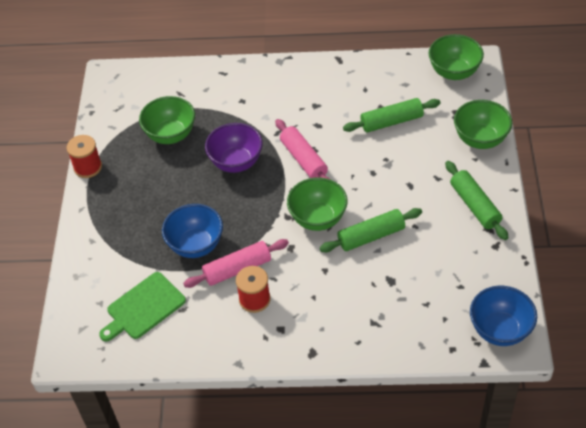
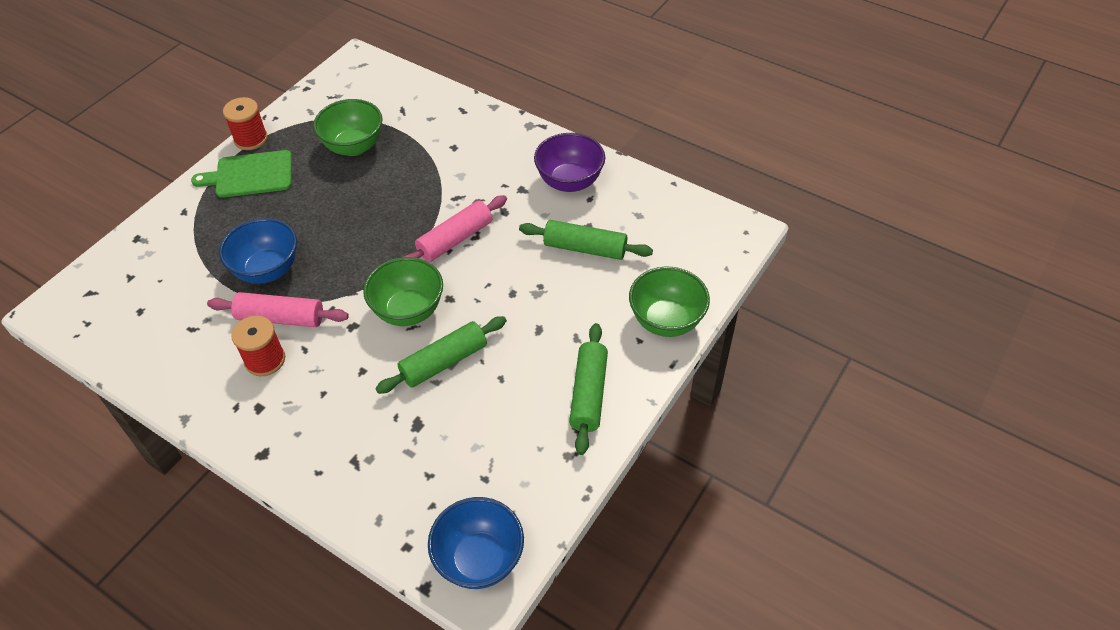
camera: 30 degrees right, 0 degrees up
green cutting board [99,272,186,341] -> green cutting board moved to [191,150,292,198]
purple bowl [205,123,263,173] -> purple bowl moved to [534,133,605,192]
pink rolling pin [275,119,331,180] -> pink rolling pin turned 45 degrees clockwise [403,195,507,262]
green rolling pin [320,208,422,252] -> green rolling pin turned 45 degrees counterclockwise [375,316,507,394]
green bowl [429,34,484,80] -> none

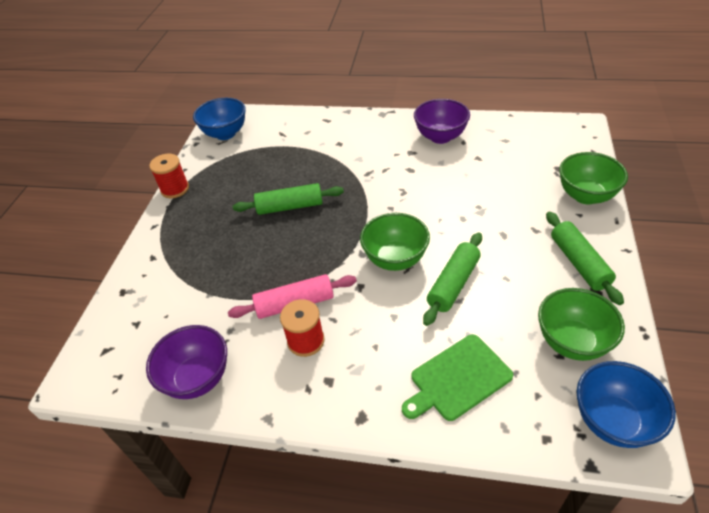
camera: 20 degrees left, 5 degrees down
green cutting board [191,150,292,198] -> green cutting board moved to [402,335,513,421]
blue bowl [219,218,297,284] -> blue bowl moved to [193,98,246,140]
green bowl [313,99,383,156] -> green bowl moved to [538,288,625,361]
pink rolling pin [403,195,507,262] -> none
green rolling pin [519,220,653,260] -> green rolling pin moved to [233,183,344,215]
none -> purple bowl [146,325,227,399]

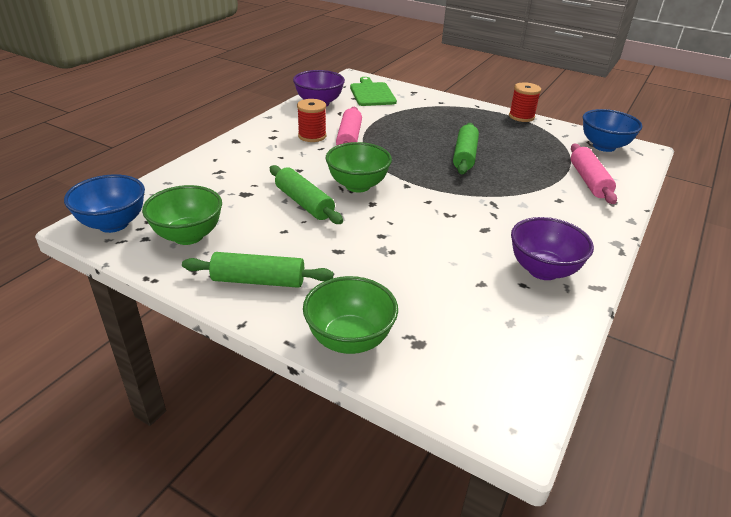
camera: 105 degrees right, 10 degrees down
green cutting board [402,335,513,421] -> green cutting board moved to [350,77,397,106]
none -> pink rolling pin [571,144,617,204]

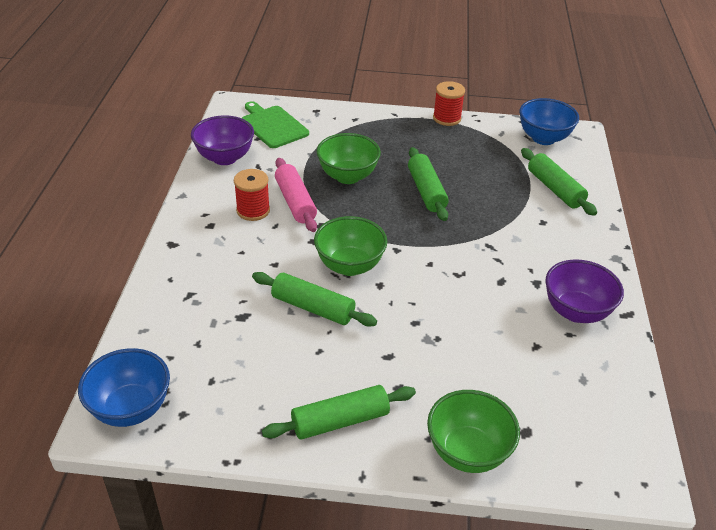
camera: 25 degrees left, 5 degrees up
green bowl [142,185,222,245] -> green bowl moved to [316,133,381,184]
pink rolling pin [571,144,617,204] -> green rolling pin [521,148,597,216]

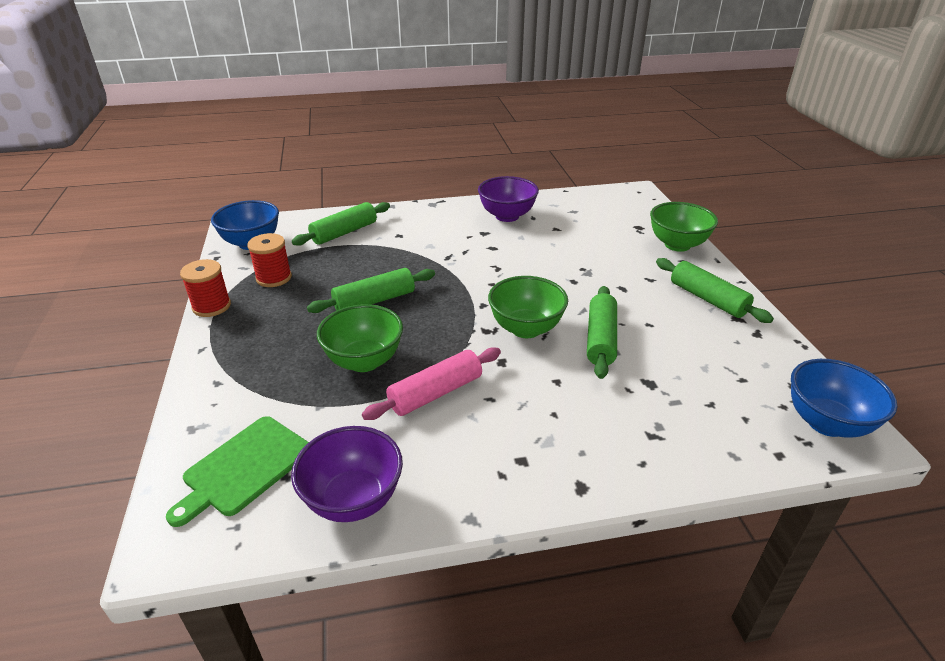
camera: 105 degrees left, 5 degrees down
red spool [234,169,270,221] -> red spool moved to [247,233,292,287]

